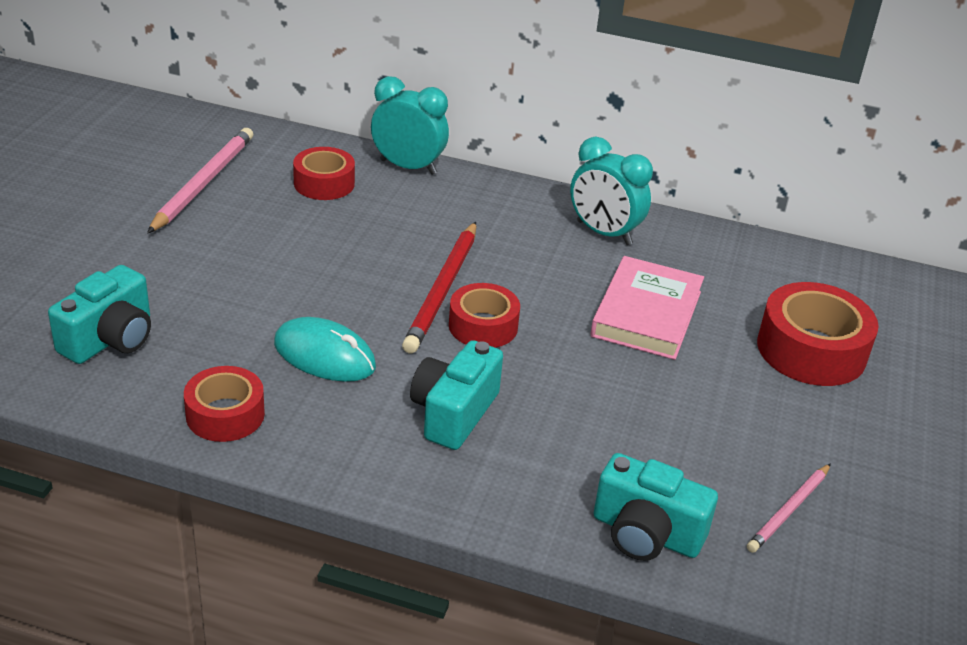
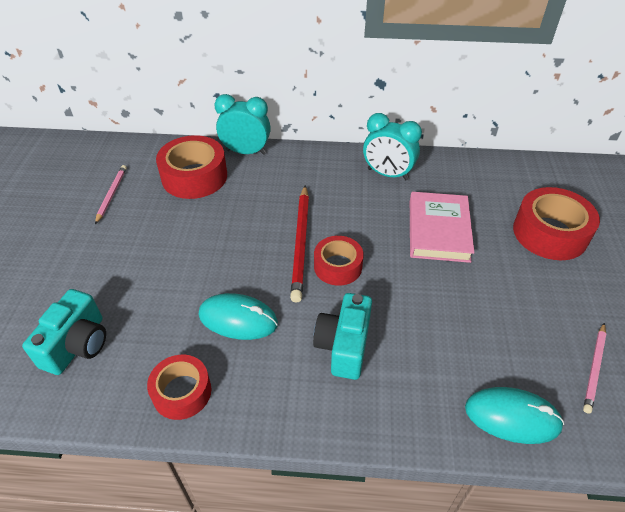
camera: 10 degrees left, 10 degrees up
pink pencil [147,128,253,234] -> pink pencil [95,165,127,224], size x0.59
red tape [293,147,355,200] -> red tape [156,135,227,199], size x1.58
turquoise camera [594,453,718,561] -> turquoise mouse [465,387,564,444]

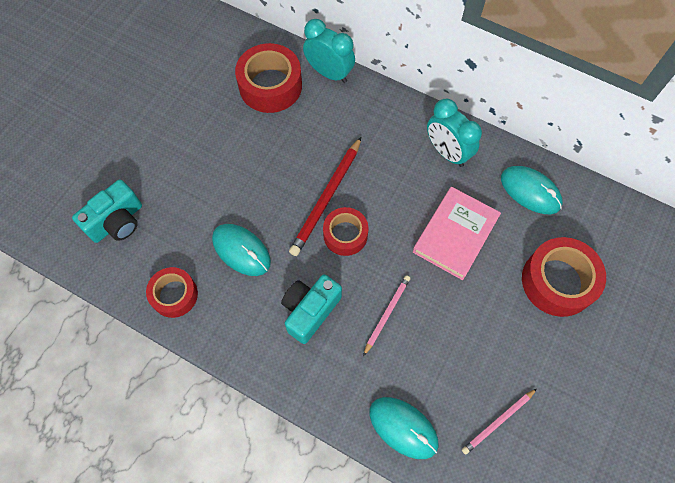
camera: 25 degrees right, 20 degrees up
pink pencil [95,165,127,224] -> pink pencil moved to [363,275,410,356]
none -> turquoise mouse [501,166,563,214]

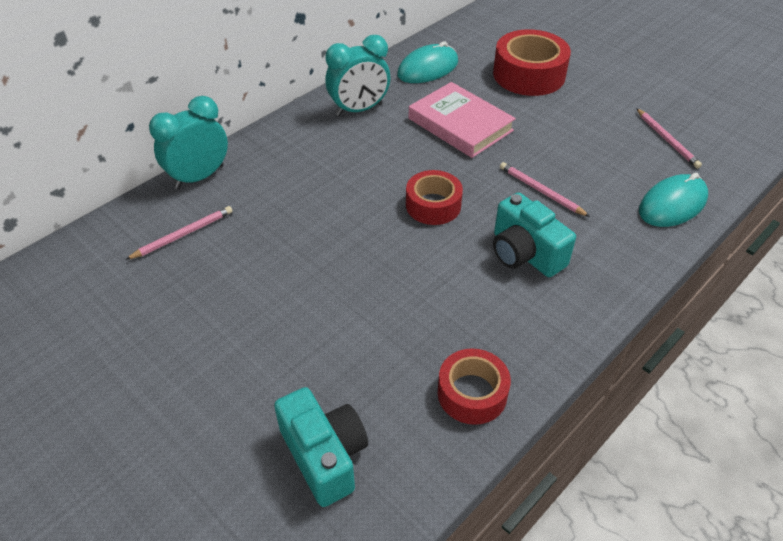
camera: 75 degrees left, 20 degrees down
turquoise mouse [212,224,271,276] -> none
red tape [235,43,302,113] -> pink pencil [125,206,233,260]
red pencil [289,137,361,256] -> none

